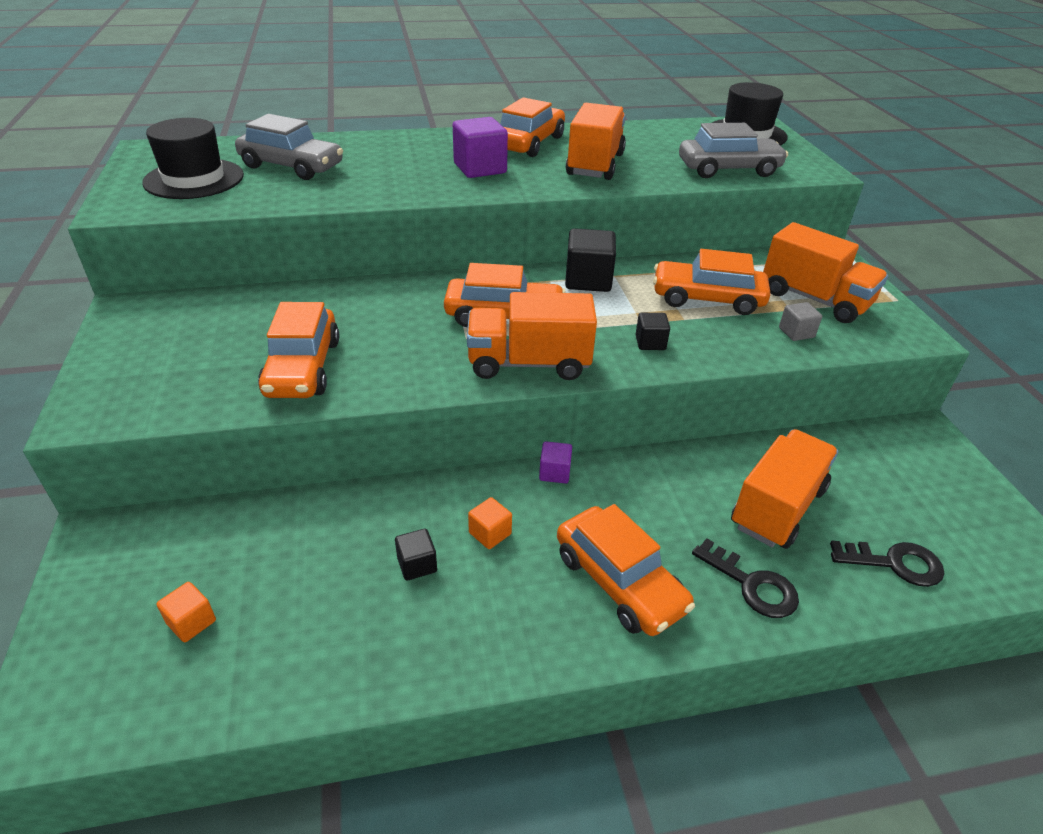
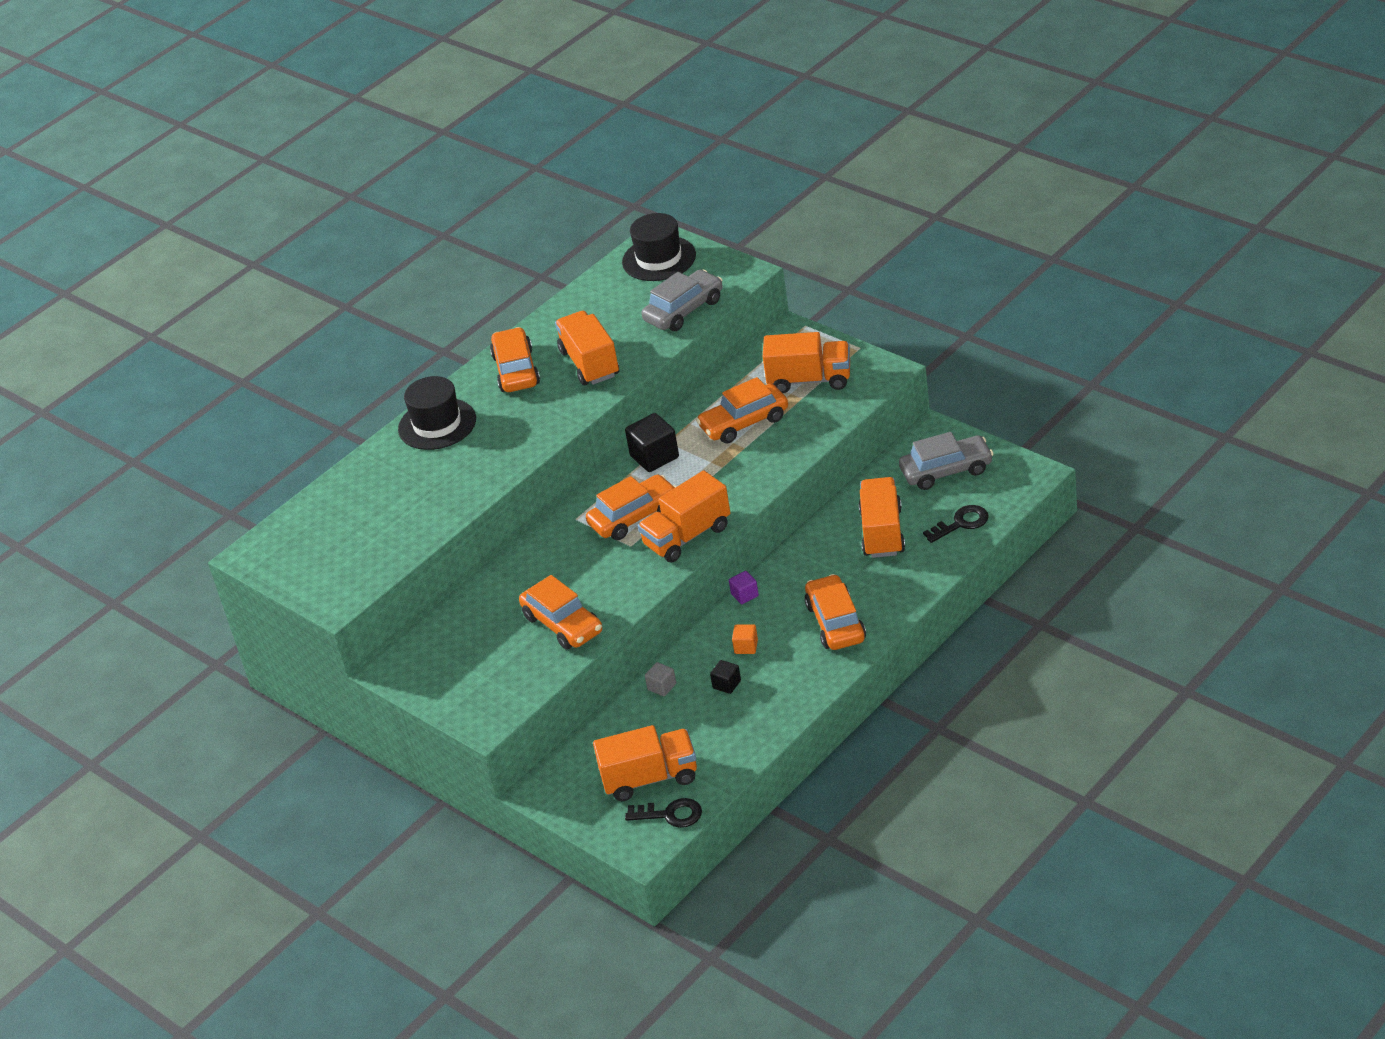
camera: 30 degrees left, 0 degrees up
black hat [142,118,244,199] -> black hat moved to [398,376,476,450]
orange cube [157,582,216,642] -> orange truck [593,725,697,801]
grey car [235,114,343,180] -> grey car moved to [899,432,993,490]
purple cube [453,117,508,178] -> none
orange car [557,504,695,636] -> orange car turned 120 degrees counterclockwise [805,574,866,650]
black cube [636,313,670,350] -> none
black key [692,538,799,618] -> black key moved to [625,798,702,828]
grey cube [779,302,822,341] -> grey cube moved to [645,662,676,696]

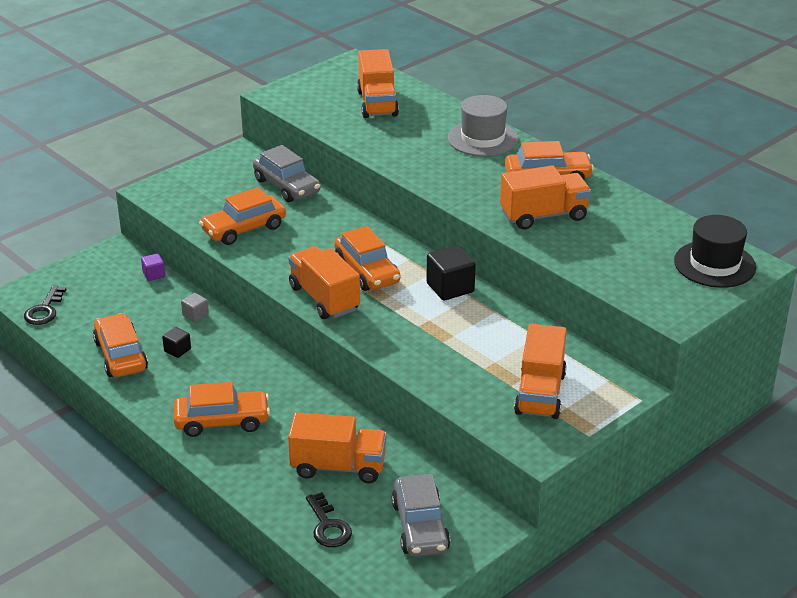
camera: 90 degrees right, 5 degrees down
black hat [398,376,476,450] -> grey hat [447,95,519,157]
orange truck [593,725,697,801] -> orange truck moved to [357,49,399,118]
grey car [641,270,722,331] -> grey car moved to [253,145,320,202]
orange car [696,377,788,444] -> orange car moved to [93,313,148,377]
purple cube [729,571,759,604] -> purple cube moved to [141,253,165,281]
orange cube [732,624,758,654] -> none

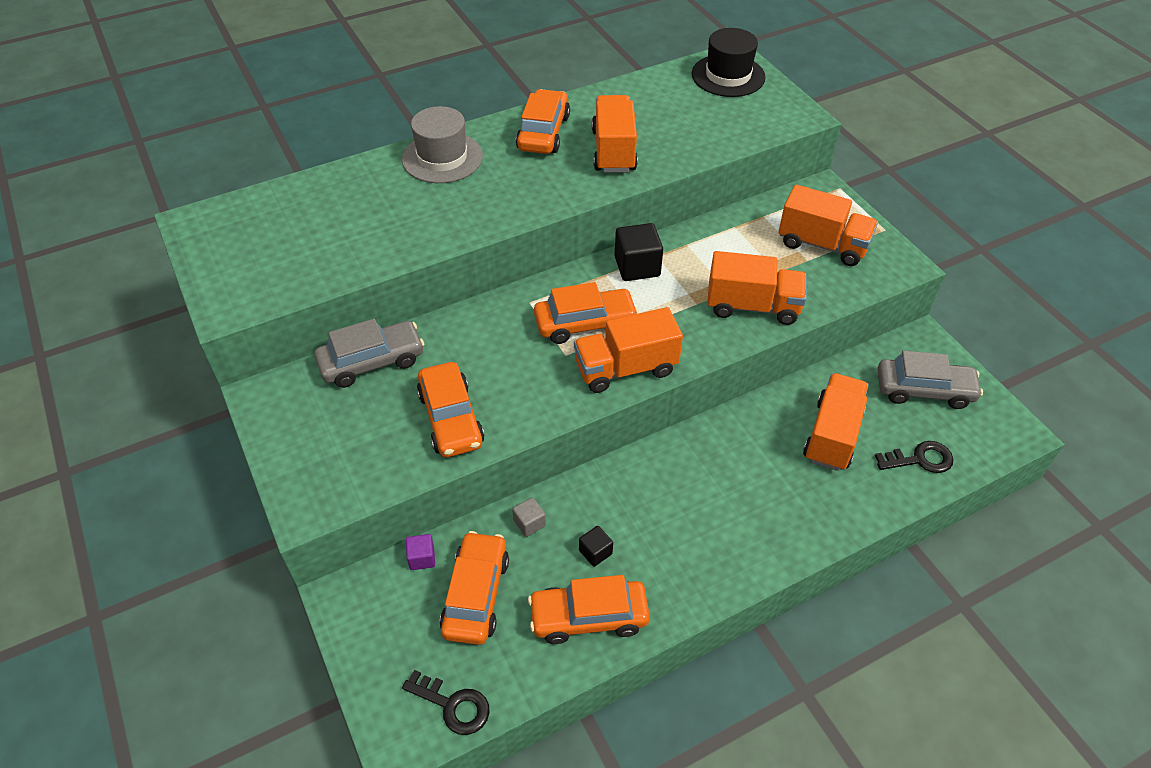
camera: 75 degrees left, 15 degrees up
orange car [174,382,270,437] -> orange car moved to [440,531,509,645]
orange truck [357,49,399,118] -> orange truck moved to [707,251,807,325]

